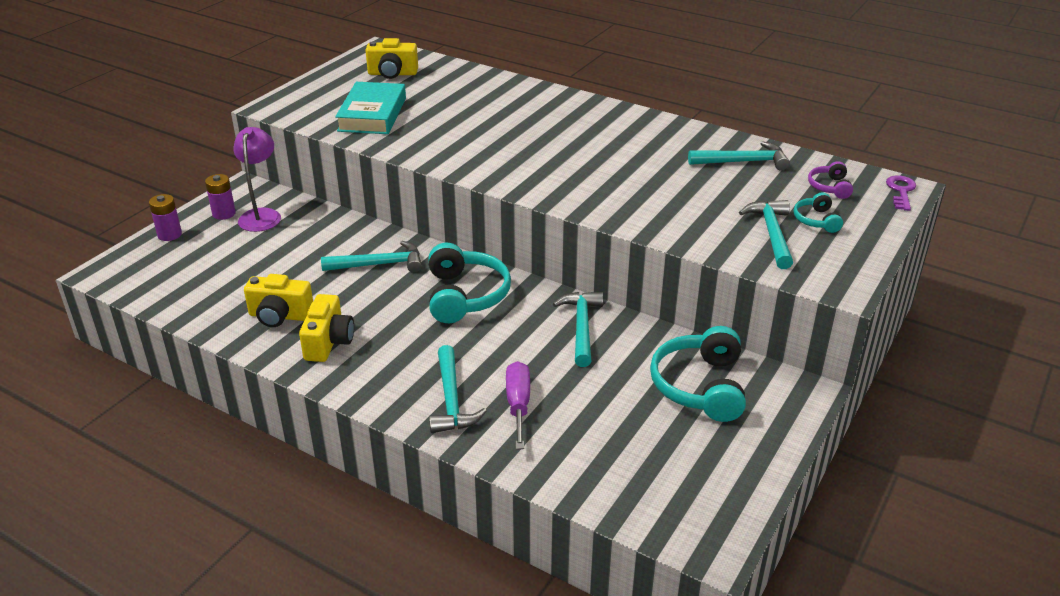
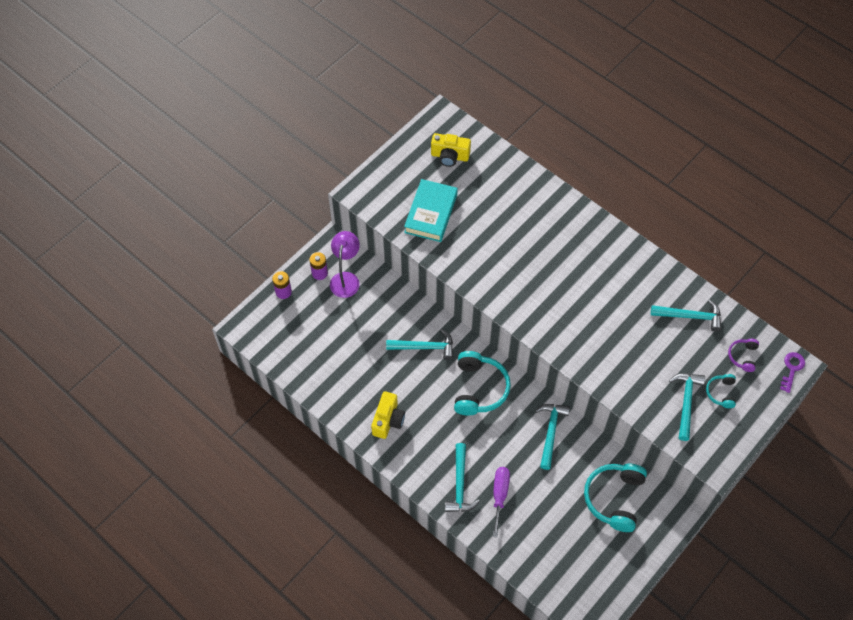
camera: 10 degrees right, 25 degrees up
yellow camera [244,274,313,327] -> none

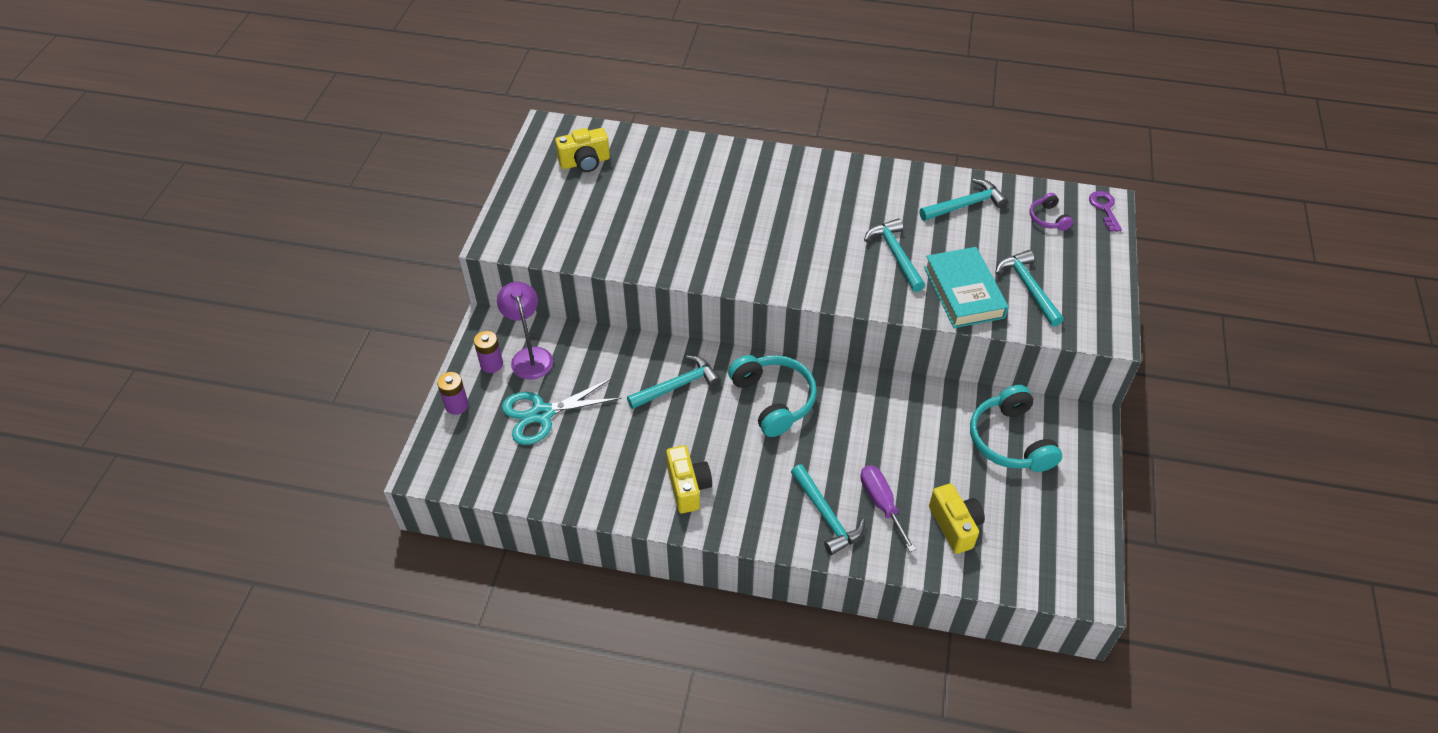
camera: 30 degrees left, 10 degrees down
turquoise book [404,179,458,242] -> turquoise book moved to [924,247,1009,328]
turquoise hammer [535,404,570,470] -> turquoise hammer moved to [864,218,925,292]
turquoise headphones [706,374,736,408] -> none
none -> turquoise scissors [502,378,622,445]
none -> yellow camera [929,484,985,554]

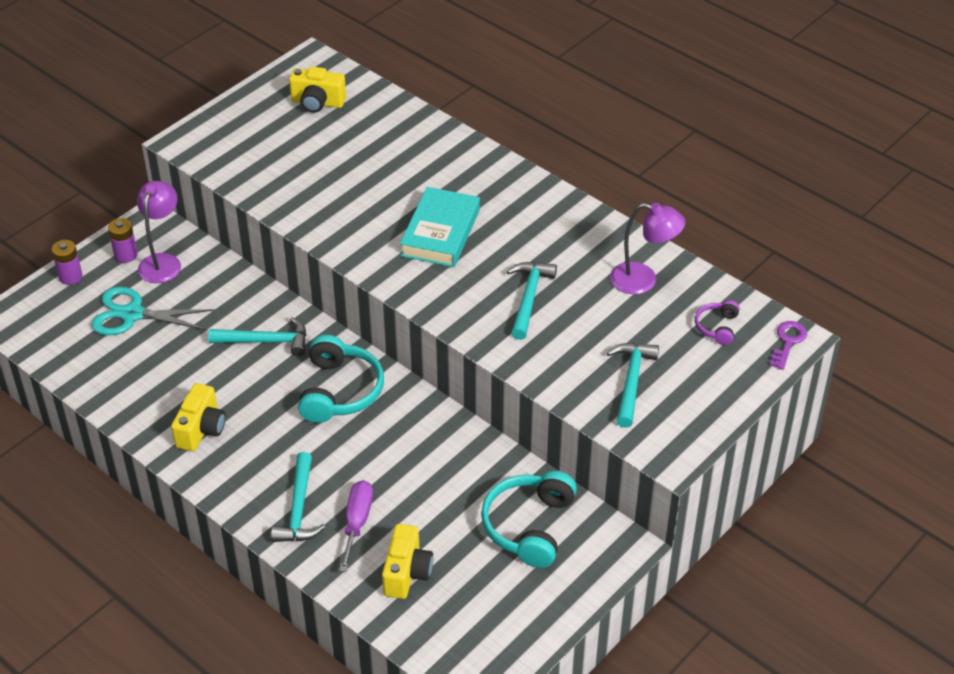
camera: 30 degrees right, 5 degrees down
turquoise hammer [919,179,1008,221] -> purple lamp [610,203,686,294]
turquoise book [924,247,1009,328] -> turquoise book moved to [400,187,480,267]

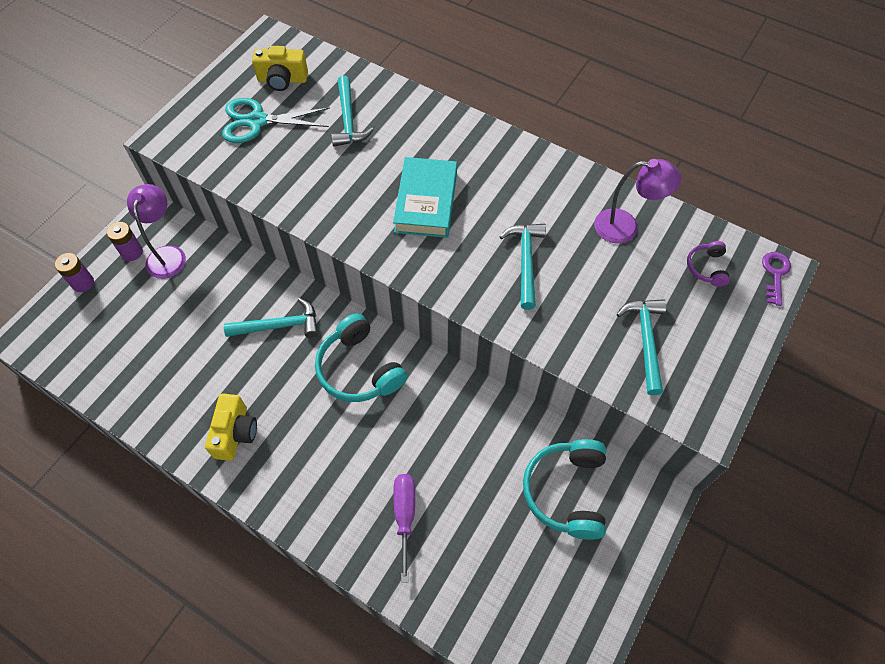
camera: 10 degrees left, 15 degrees up
turquoise scissors [91,287,215,335] -> turquoise scissors moved to [222,98,330,143]
turquoise hammer [271,452,325,542] -> turquoise hammer moved to [331,76,374,147]
turquoise headphones [298,335,384,423] -> turquoise headphones turned 150 degrees clockwise [315,313,407,402]
yellow camera [382,524,433,599] -> none

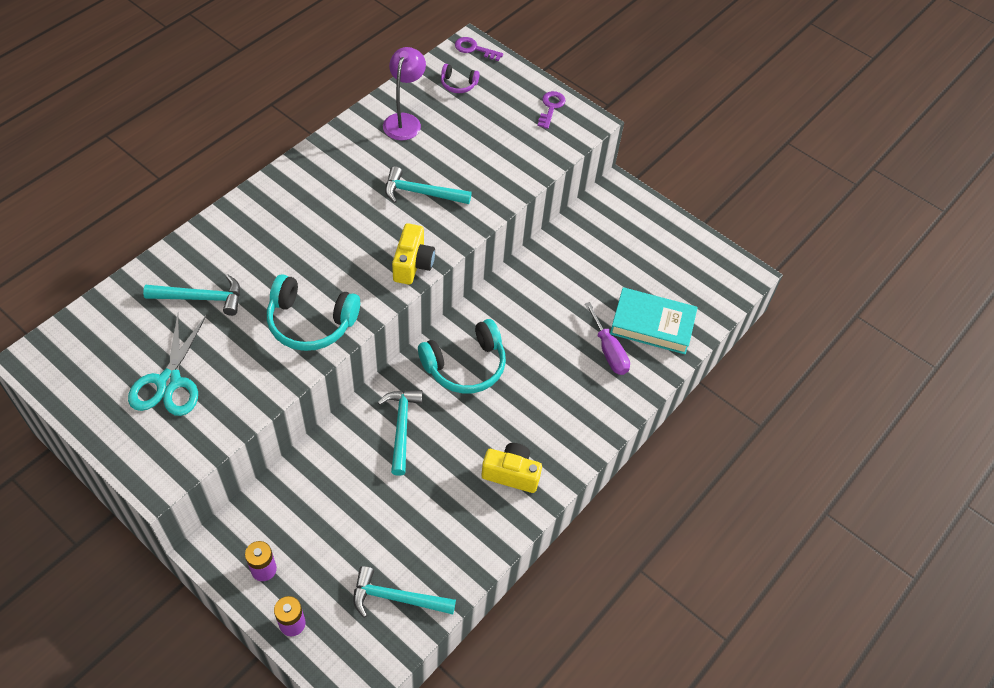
camera: 85 degrees left, 5 degrees down
purple lamp [127,184,186,279] -> none
yellow camera [252,46,308,91] -> yellow camera moved to [392,223,435,285]
turquoise book [393,157,457,238] -> turquoise book moved to [610,287,698,354]
purple screwdriver [393,474,415,583] -> purple screwdriver turned 120 degrees counterclockwise [585,302,630,375]
turquoise headphones [523,439,606,540] -> turquoise headphones moved to [267,274,360,351]
turquoise hammer [617,299,666,395] -> turquoise hammer moved to [353,566,456,618]
none -> purple key [538,91,566,129]

